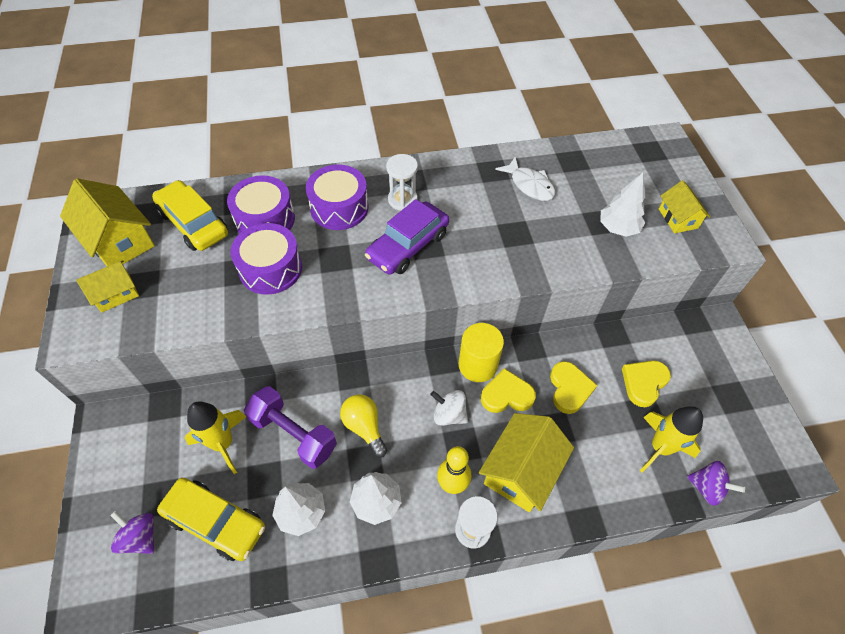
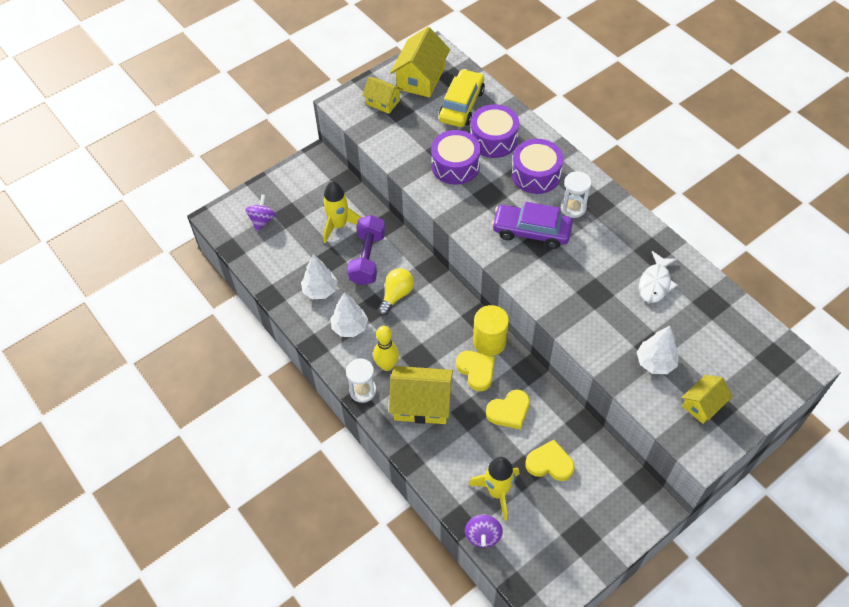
camera: 65 degrees right, 0 degrees up
yellow car [157,478,265,561] -> none
white spinning top [430,390,468,426] -> none

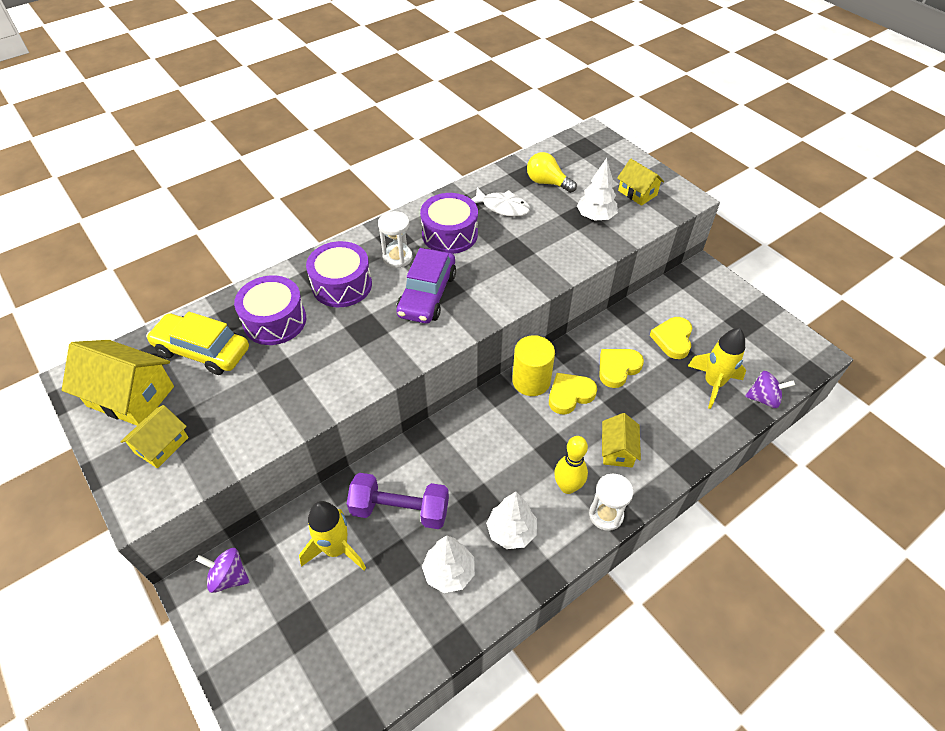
camera: 90 degrees left, 5 degrees down
purple spinning top [245,194,276,232] -> purple spinning top moved to [196,548,250,593]
yellow light bulb [378,268,414,315] -> yellow light bulb moved to [527,152,577,193]
yellow house [389,366,453,424] -> yellow house [602,413,641,467], size x0.59
purple drum [431,130,481,185] -> purple drum moved to [420,193,478,254]
yellow heart [486,389,530,430] -> yellow heart turned 105 degrees counterclockwise [599,349,644,388]

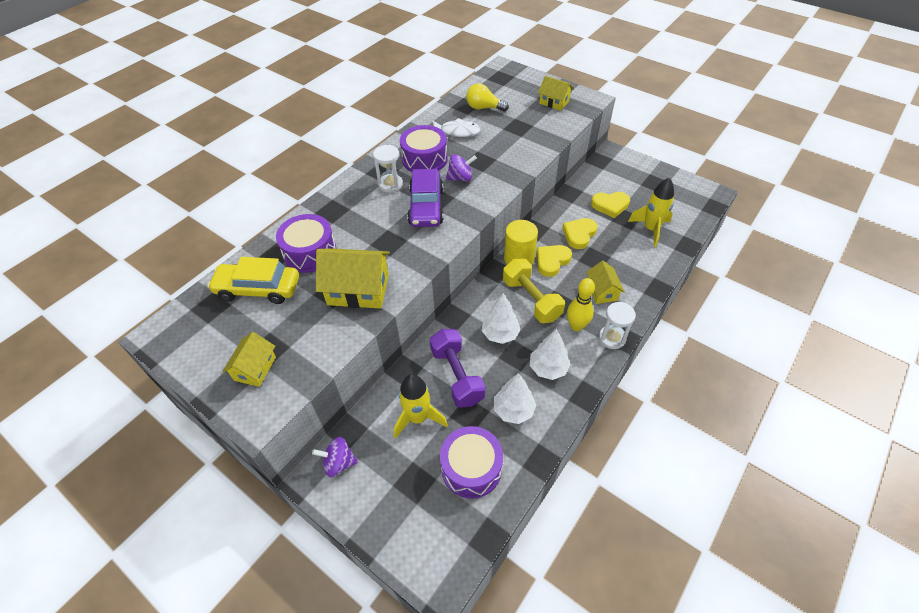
camera: 15 degrees left, 0 degrees up
yellow house [62,340,174,425] -> yellow house moved to [316,248,390,309]
purple drum [306,241,372,307] -> purple drum moved to [440,426,503,499]
purple dumbbell [347,473,449,529] -> purple dumbbell turned 75 degrees clockwise [430,329,485,408]
white tree [577,158,618,221] -> white tree moved to [482,293,521,344]
yellow heart [650,317,692,359] -> yellow heart turned 90 degrees counterclockwise [591,192,630,218]
purple spinning top [745,371,795,408] -> purple spinning top moved to [446,154,477,182]
none -> yellow dumbbell [503,259,565,323]

